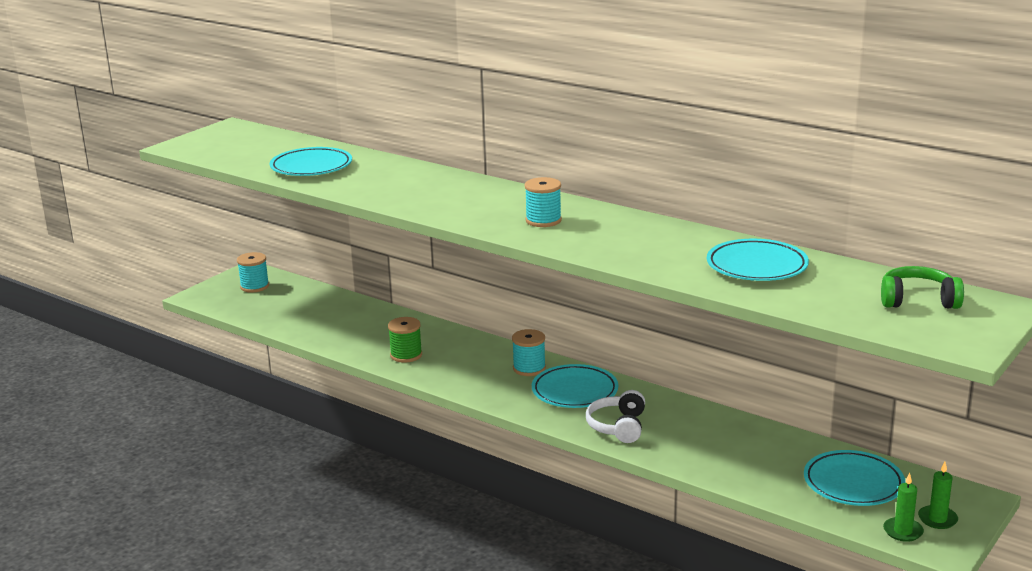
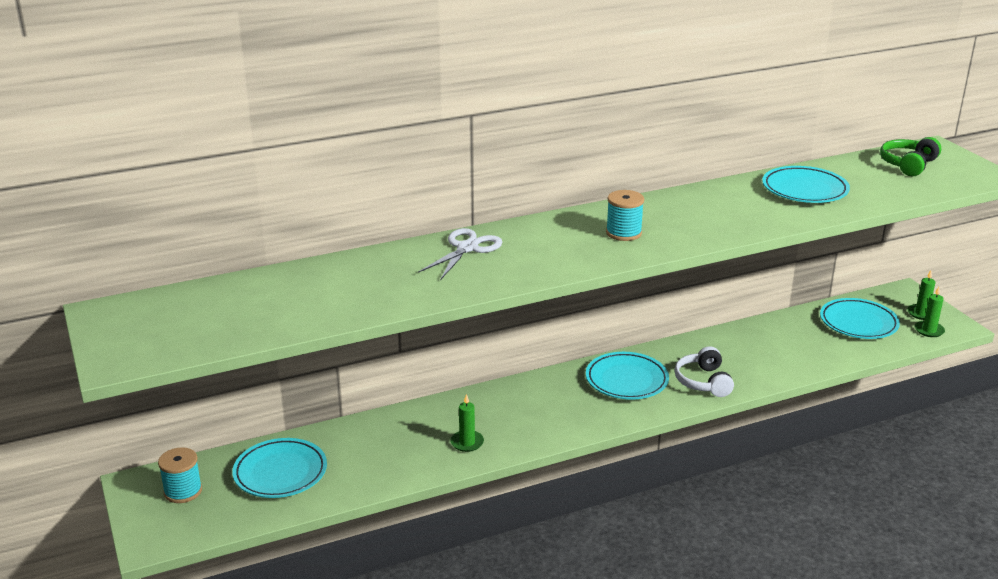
camera: 60 degrees left, 5 degrees up
turquoise plate [270,147,352,176] -> turquoise plate moved to [232,438,327,498]
green spool [388,317,422,363] -> green candle [450,394,484,452]
turquoise spool [512,329,546,376] -> none
white headphones [586,390,645,443] -> white headphones turned 45 degrees clockwise [674,346,734,397]
none -> white scissors [418,228,503,280]

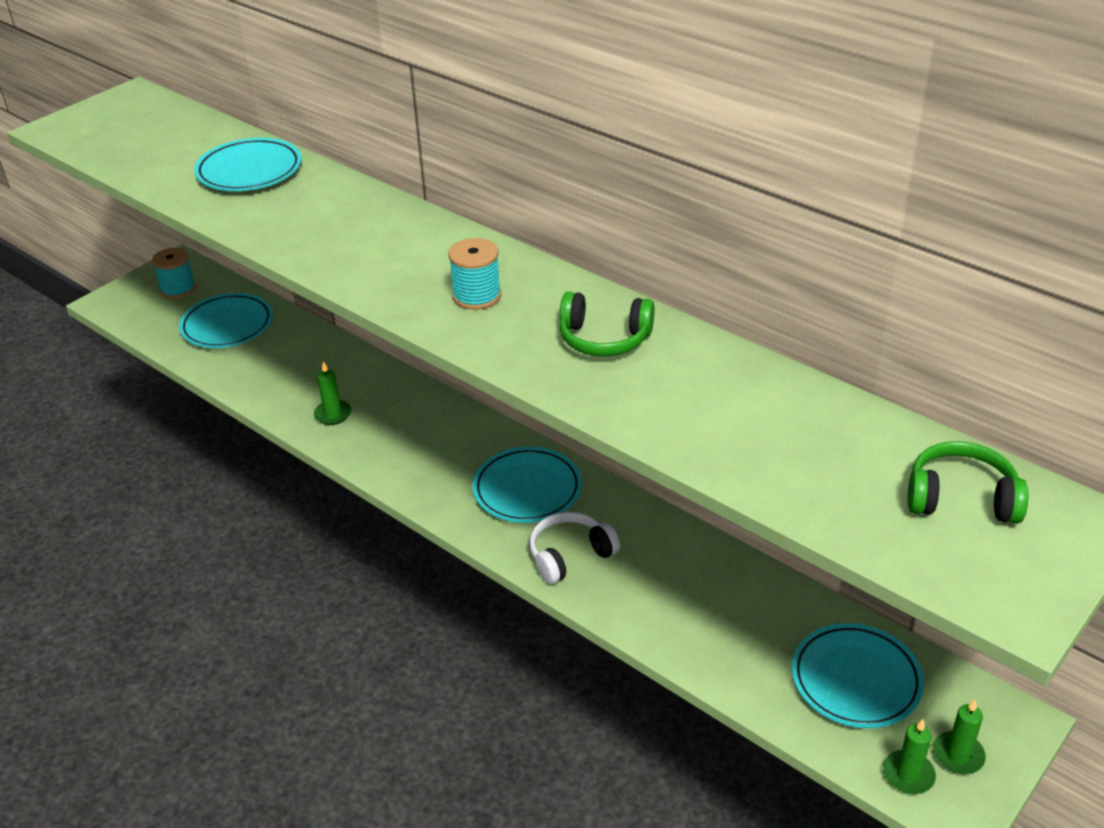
camera: 65 degrees right, 10 degrees up
white scissors [418,228,503,280] -> none
turquoise plate [762,166,850,203] -> turquoise plate moved to [194,138,302,191]
none -> green headphones [560,292,655,357]

